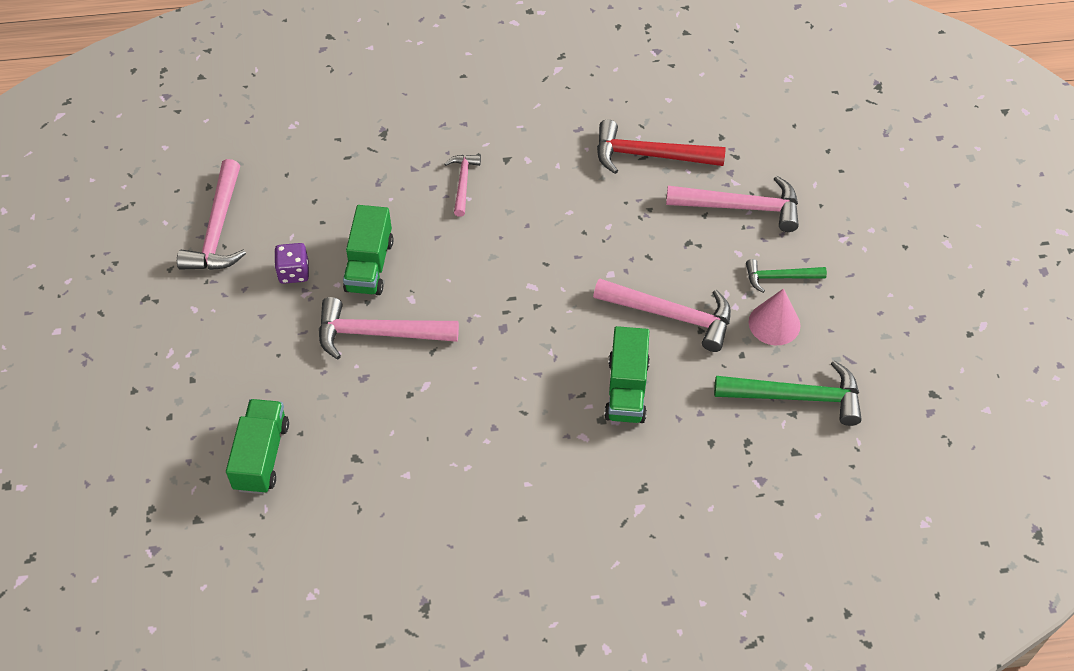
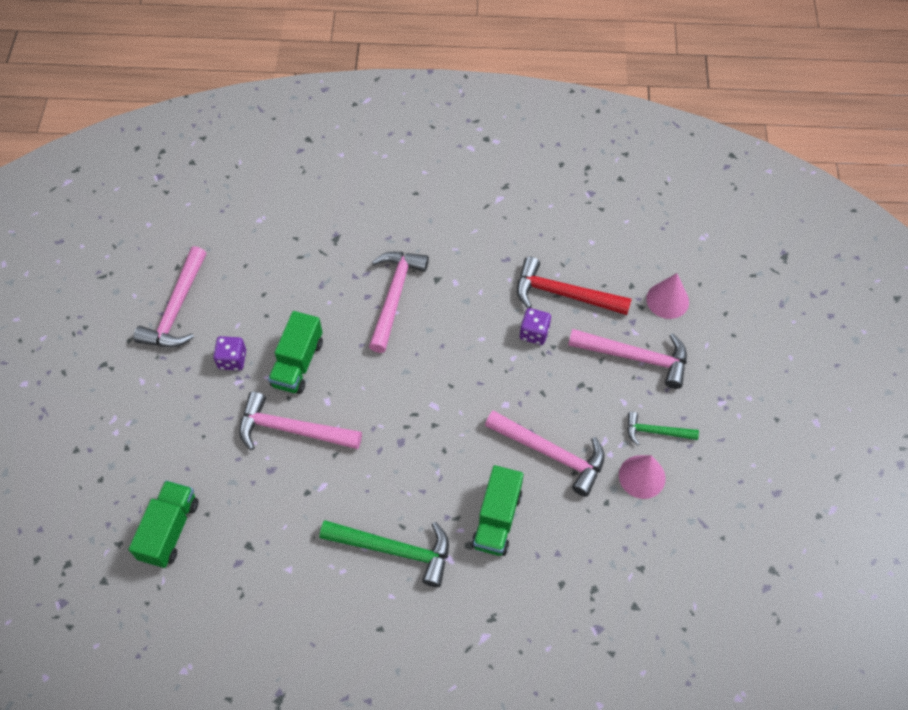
camera: 10 degrees right, 5 degrees up
pink hammer [445,155,481,217] -> pink hammer [369,252,429,353], size x1.74
green hammer [714,360,862,426] -> green hammer moved to [320,520,449,587]
none -> purple dice [520,308,551,345]
none -> pink cone [646,273,689,319]

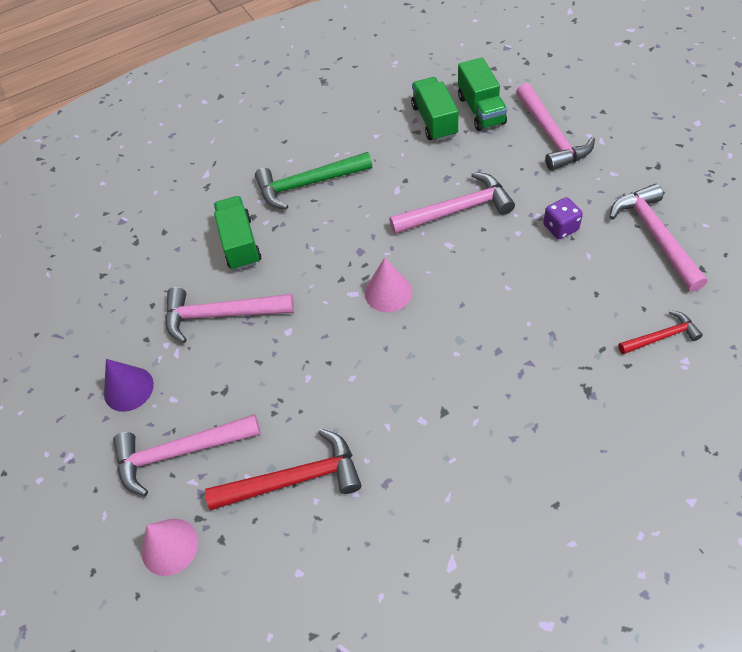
camera: 155 degrees right, 5 degrees down
green truck [268,311,323,394] -> green truck moved to [411,77,459,141]
pink hammer [369,252,429,353] -> pink hammer moved to [516,83,595,171]
purple dice [520,308,551,345] -> none
pink cone [619,455,666,499] -> pink cone moved to [365,257,412,312]
green hammer [627,412,699,445] -> purple cone [104,359,154,412]
none -> red hammer [618,310,703,354]

